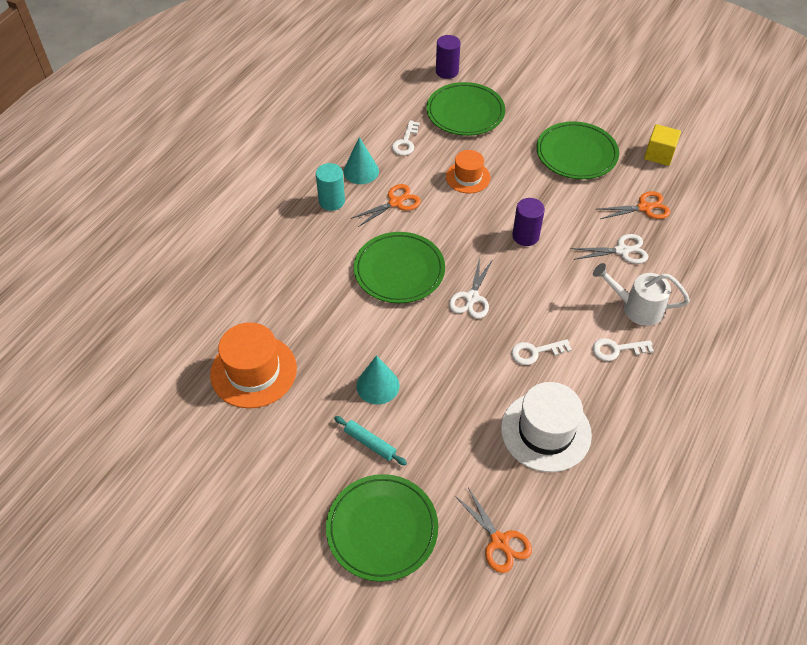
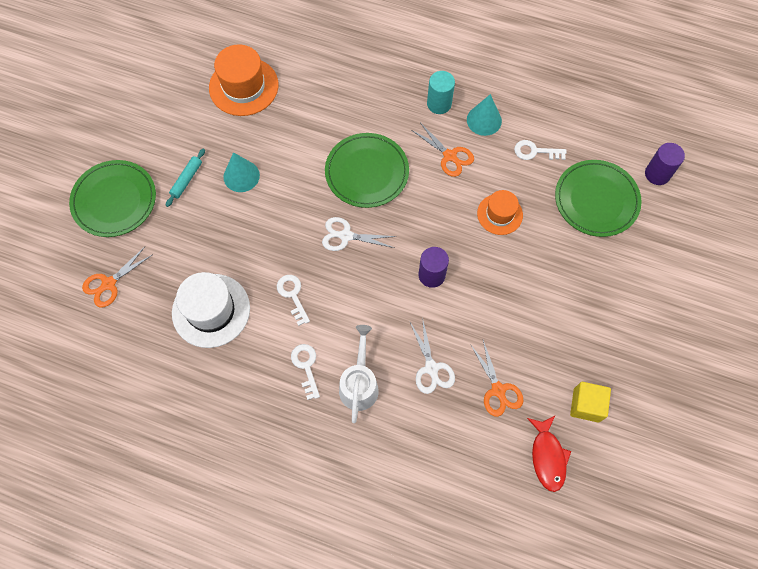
camera: 80 degrees right, 15 degrees up
green plate [536,121,619,179] -> none
none -> red fish [527,416,571,492]

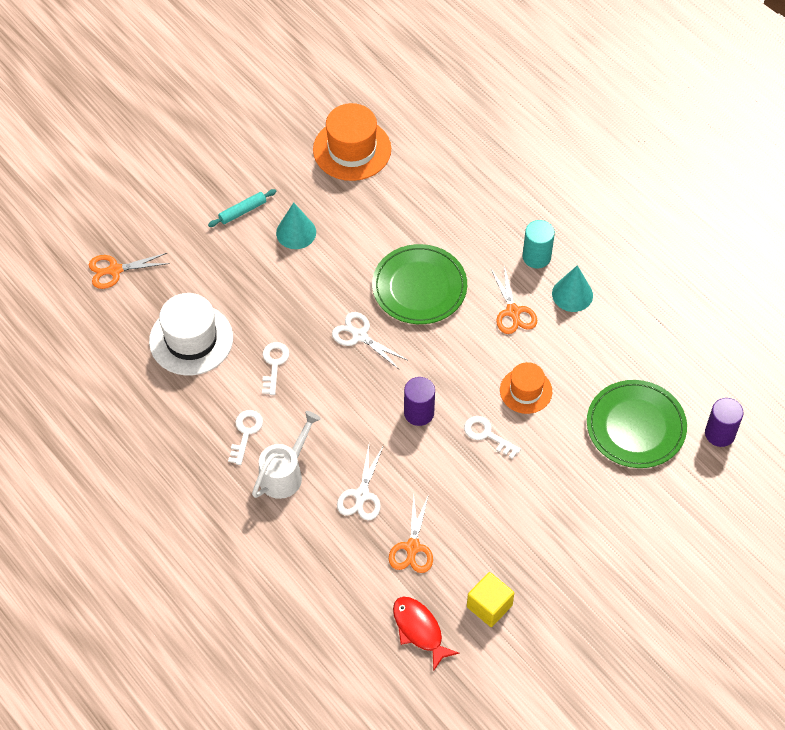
camera: 30 degrees right, 10 degrees down
green plate [69,160,156,237] -> none
white key [514,140,567,160] -> white key moved to [464,416,521,459]
red fish [527,416,571,492] -> red fish turned 120 degrees clockwise [393,597,460,671]

